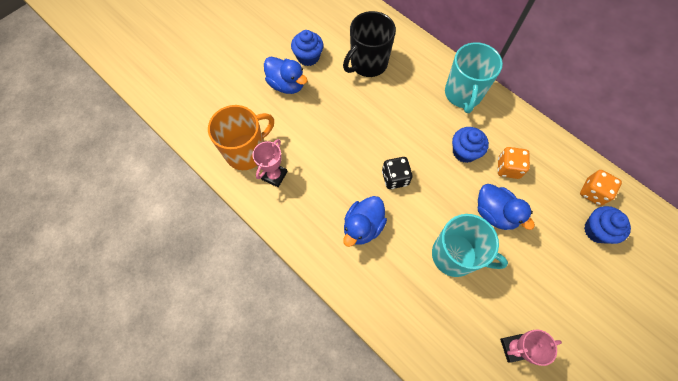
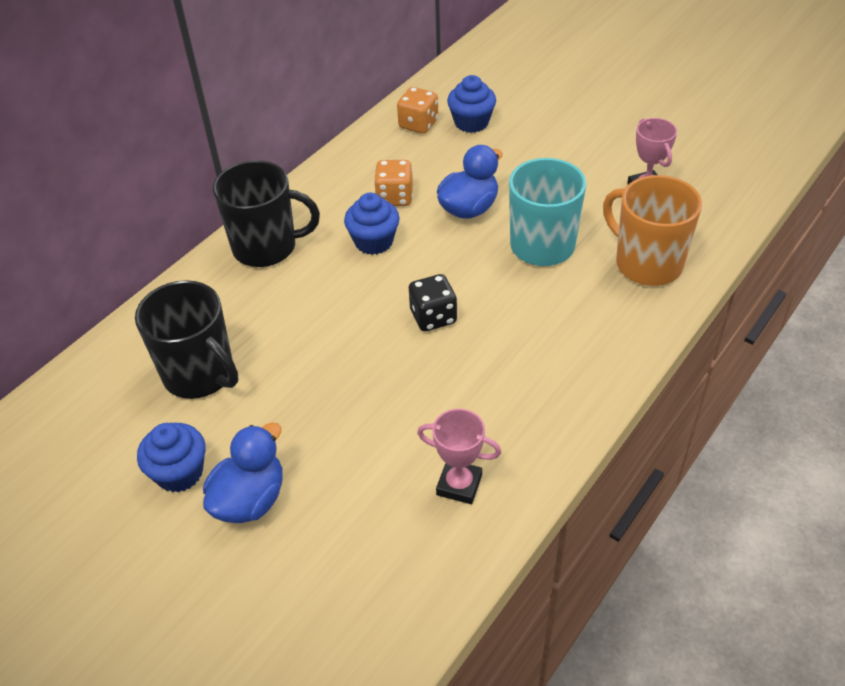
camera: 95 degrees left, 20 degrees down
orange mug [208,105,274,170] -> orange mug moved to [603,175,702,286]
blue duck [343,196,387,247] -> none
turquoise mug [445,42,503,113] -> black mug [213,160,320,267]

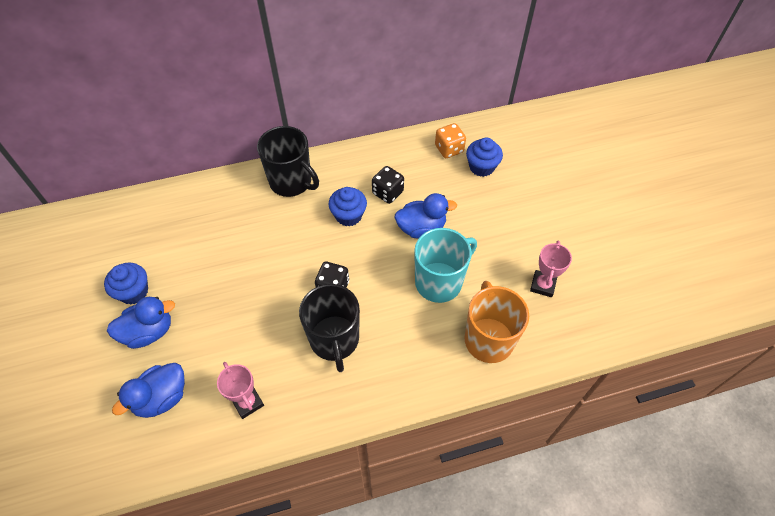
camera: 35 degrees right, 10 degrees up
black mug [135,280,239,399] -> black mug moved to [299,284,360,372]
orange dice [374,160,413,206] -> black dice [372,166,404,204]
none -> blue duck [112,363,185,418]

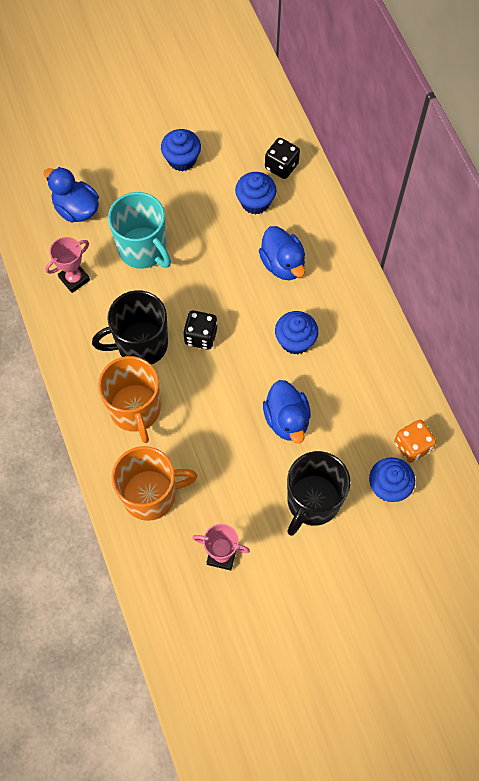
camera: 85 degrees right, 10 degrees up
blue duck [107,297,175,349] -> blue duck moved to [259,226,305,280]
black mug [257,126,319,197] -> black mug moved to [287,451,350,536]
black dice [372,166,404,204] -> black dice moved to [265,138,300,179]
turquoise mug [414,228,477,303] -> turquoise mug moved to [108,192,171,269]
none -> orange mug [98,356,161,443]
none -> blue cupcake [235,172,276,214]

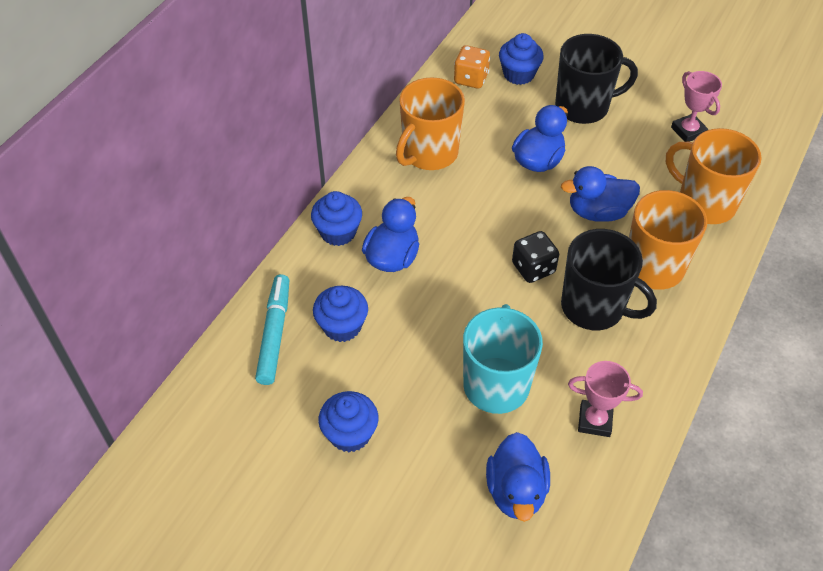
camera: 130 degrees left, 15 degrees down
black dice [265,138,300,179] -> turquoise marker [255,274,289,385]
blue cupcake [275,311,319,354] -> blue cupcake moved to [311,191,362,246]
none -> orange mug [396,77,465,170]
none -> blue duck [561,166,640,222]

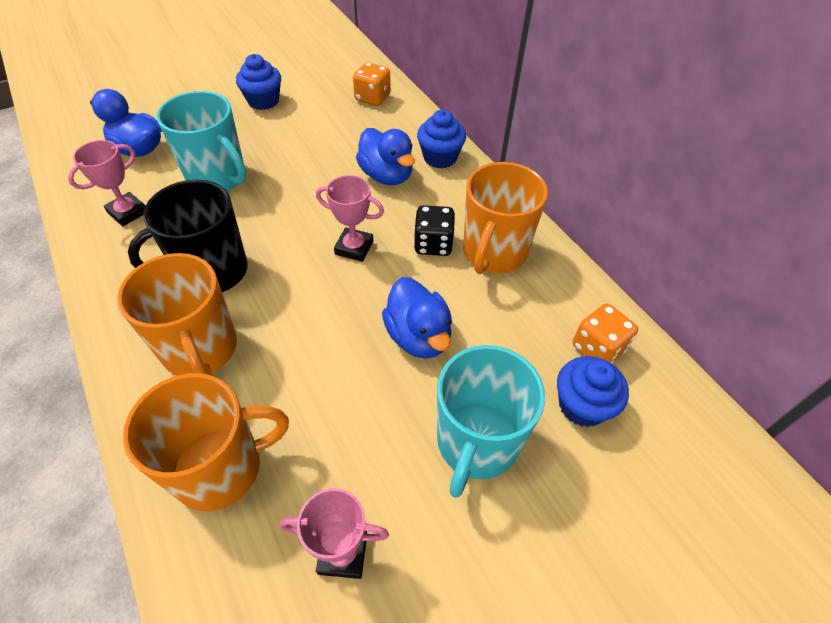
camera: 120 degrees right, 0 degrees up
turquoise marker [255,274,289,385] -> orange dice [353,62,391,106]
blue cupcake [313,286,368,342] -> none
orange mug [396,77,465,170] -> orange mug turned 135 degrees counterclockwise [463,162,548,274]
black dice [512,231,559,283] -> black dice moved to [414,205,455,256]
black mug [555,34,638,124] -> turquoise mug [437,345,545,498]
blue duck [561,166,640,222] -> none
none -> pink trophy [316,175,384,262]

